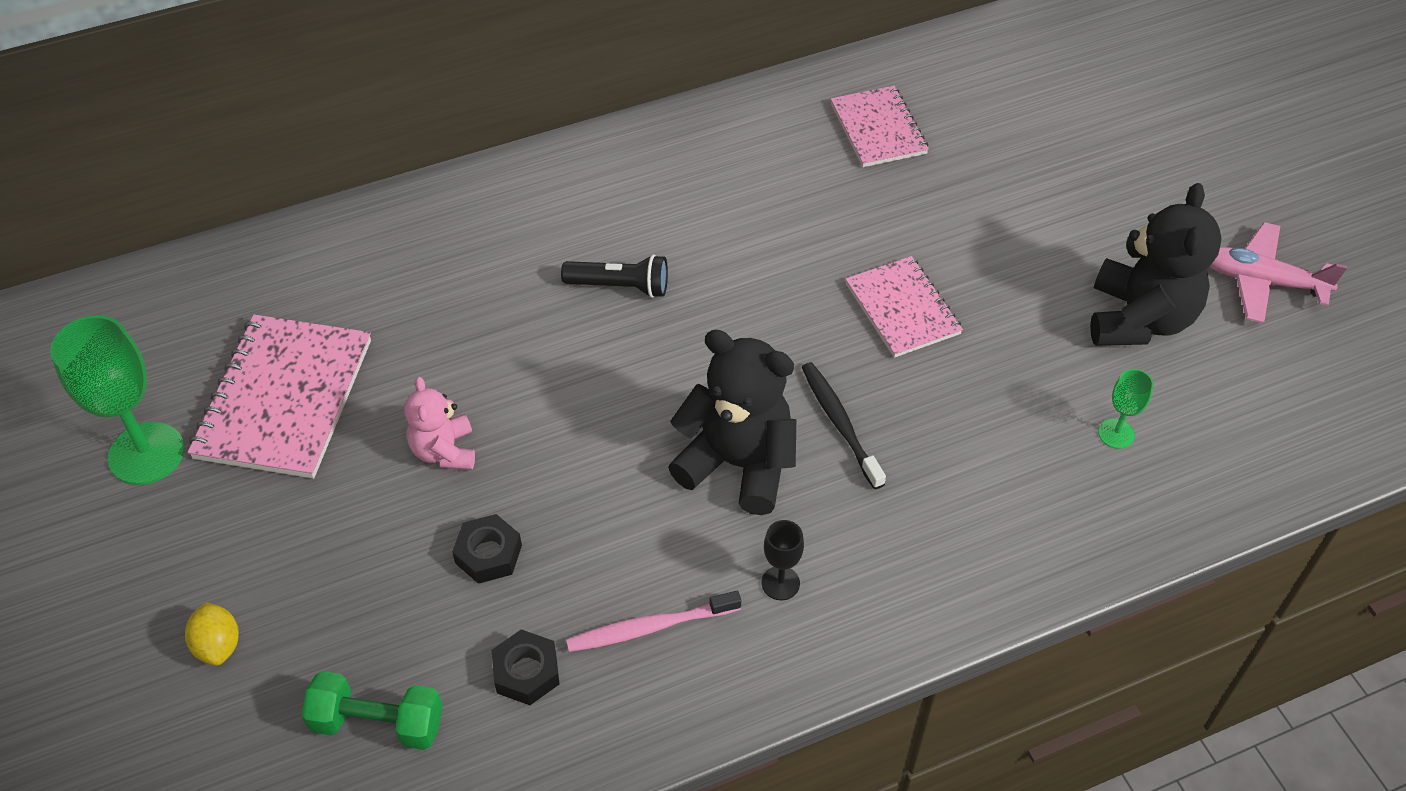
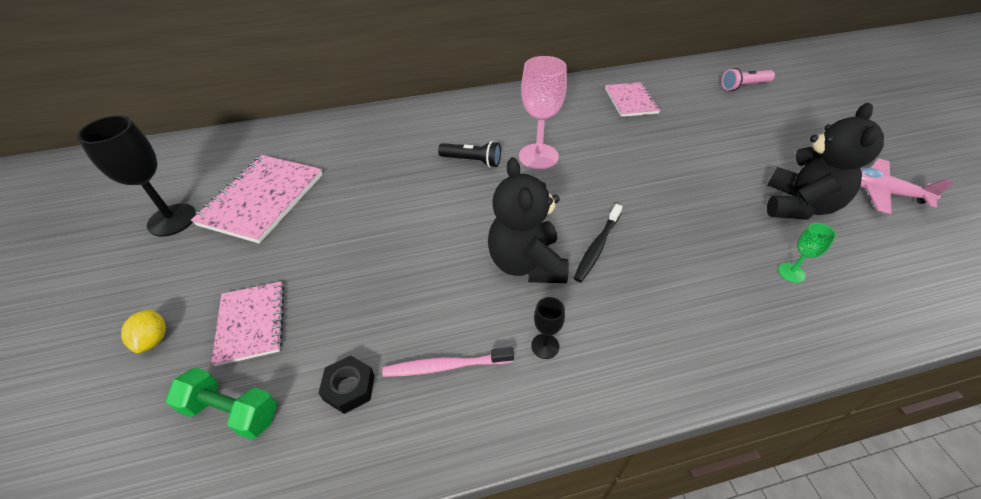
camera: 10 degrees right, 5 degrees down
green goblet [50,315,185,485] -> black goblet [77,115,196,236]
pink teddy bear [404,377,475,470] -> none
black nut [452,514,522,584] -> none
black teddy bear [668,330,796,515] -> black teddy bear turned 135 degrees counterclockwise [488,157,569,283]
black toothbrush [802,362,886,489] -> black toothbrush turned 135 degrees counterclockwise [574,204,623,282]
pink notebook [845,256,963,358] -> pink notebook moved to [211,281,284,366]
none -> pink goblet [519,56,567,169]
none -> pink flashlight [722,68,775,91]

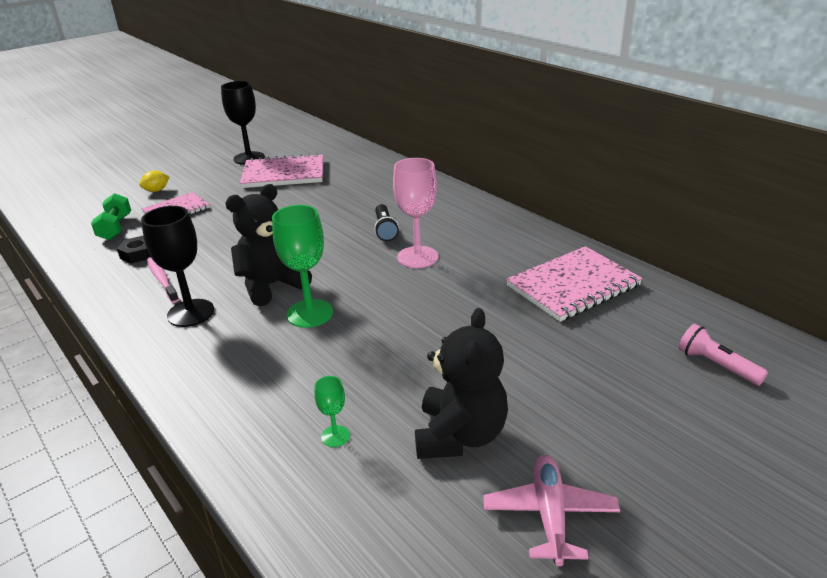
camera: 65 degrees right, 15 degrees down
black goblet [531,297,565,359] -> black goblet [141,206,214,327], size x2.04
black toothbrush [574,204,623,282] -> green goblet [272,205,333,328]
pink notebook [605,82,660,117] -> pink notebook [506,246,643,322], size x1.59
black teddy bear [767,103,884,220] -> black teddy bear turned 75 degrees counterclockwise [415,308,508,459]

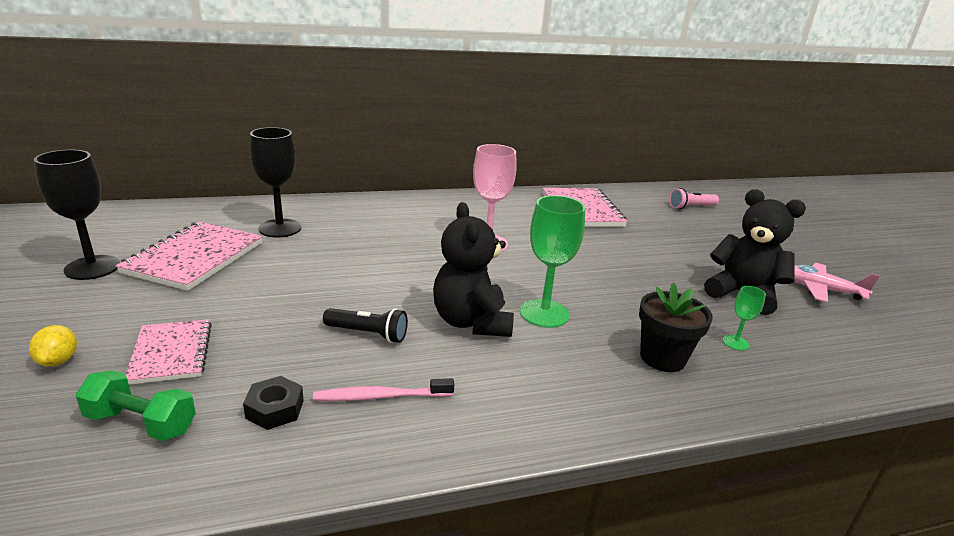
camera: 70 degrees left, 5 degrees down
black goblet [141,206,214,327] -> black goblet moved to [250,127,301,238]
black flashlight [374,204,399,241] -> black flashlight moved to [323,308,408,343]
none -> black flower pot [639,283,713,372]

